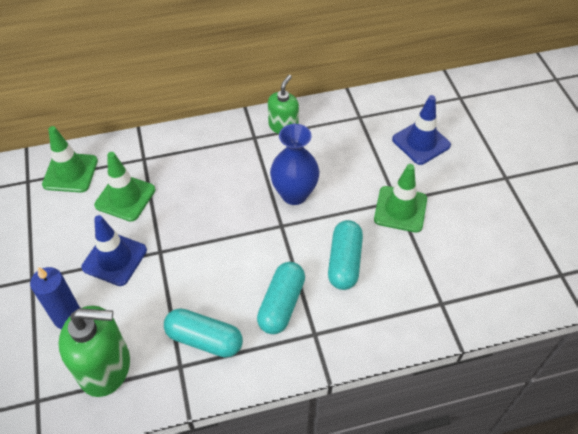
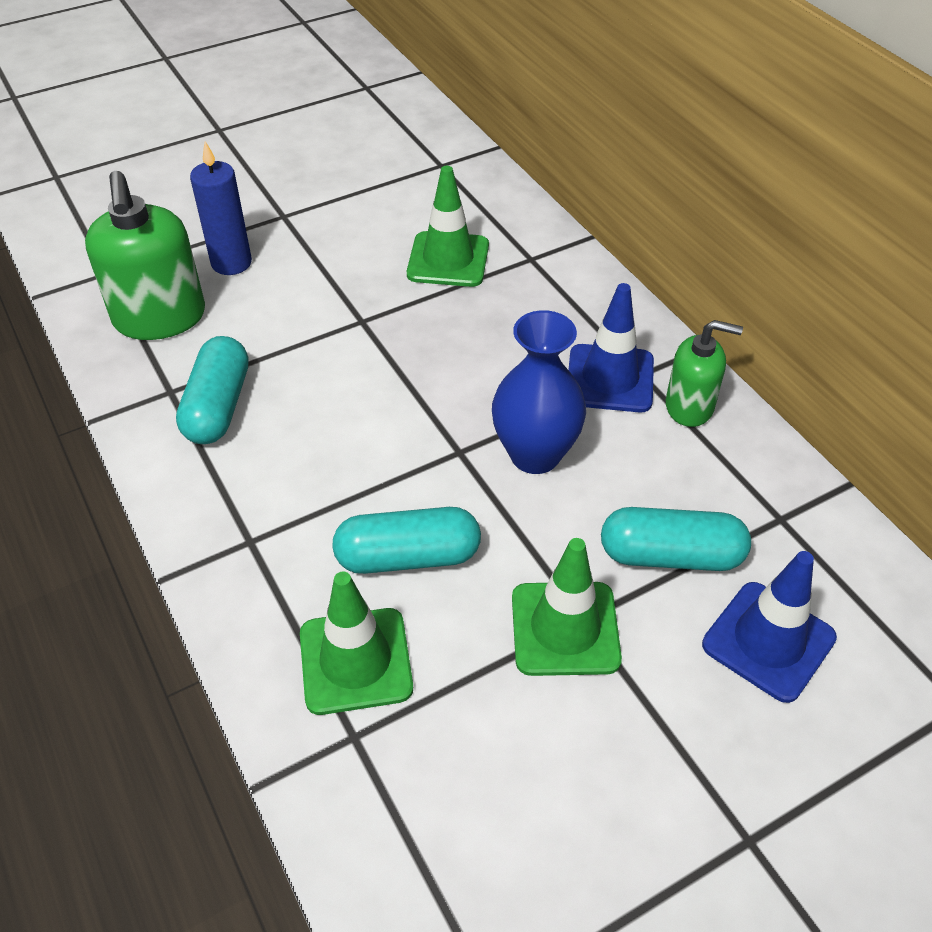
camera: 75 degrees right, 5 degrees down
green traffic cone [42,126,98,193] -> green traffic cone moved to [300,572,413,715]
blue traffic cone [81,215,147,286] -> blue traffic cone moved to [568,283,654,413]
turquoise capsule [257,262,305,334] -> turquoise capsule moved to [601,507,751,571]

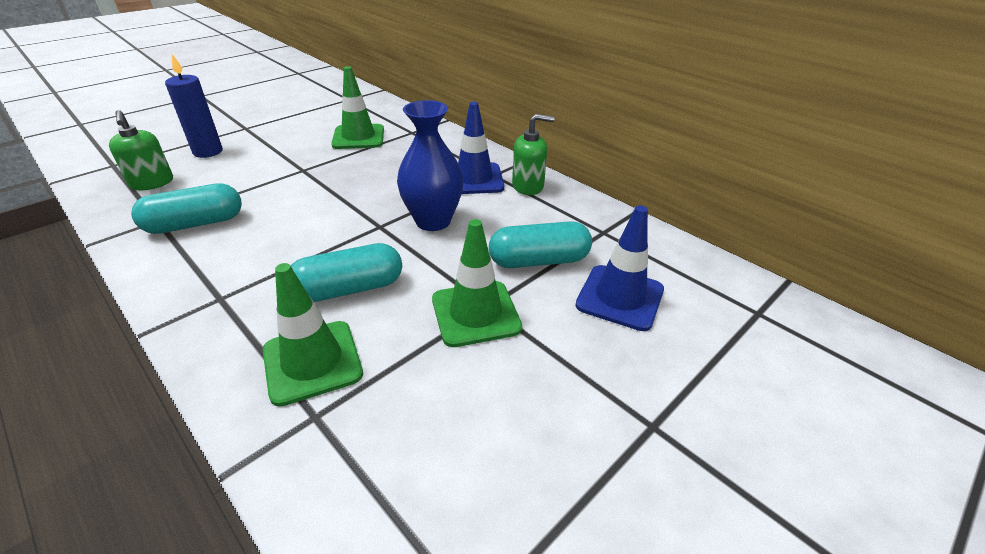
camera: 15 degrees left, 10 degrees down
green soap dispenser [85,171,205,340] -> green soap dispenser [109,110,173,190], size x0.61
turquoise capsule [176,336,249,444] -> turquoise capsule turned 75 degrees clockwise [131,183,242,234]

